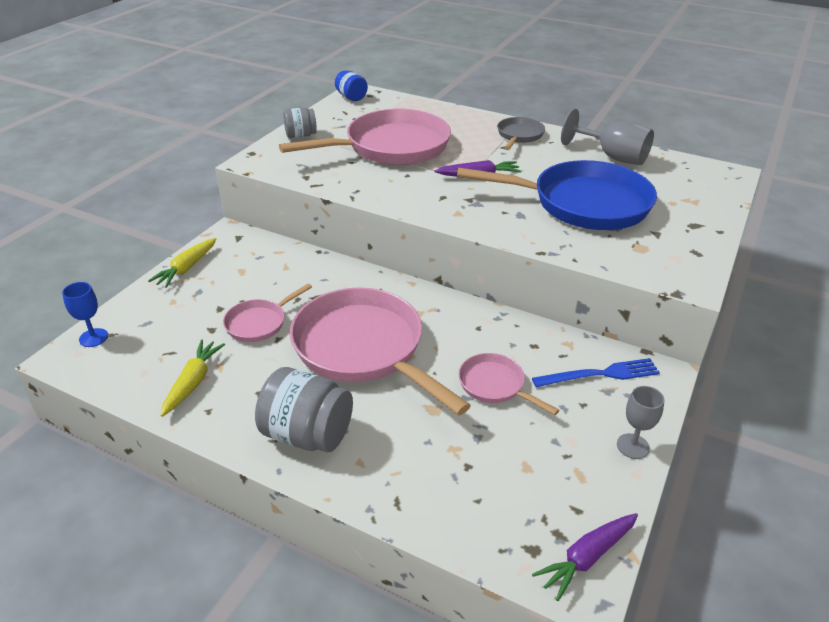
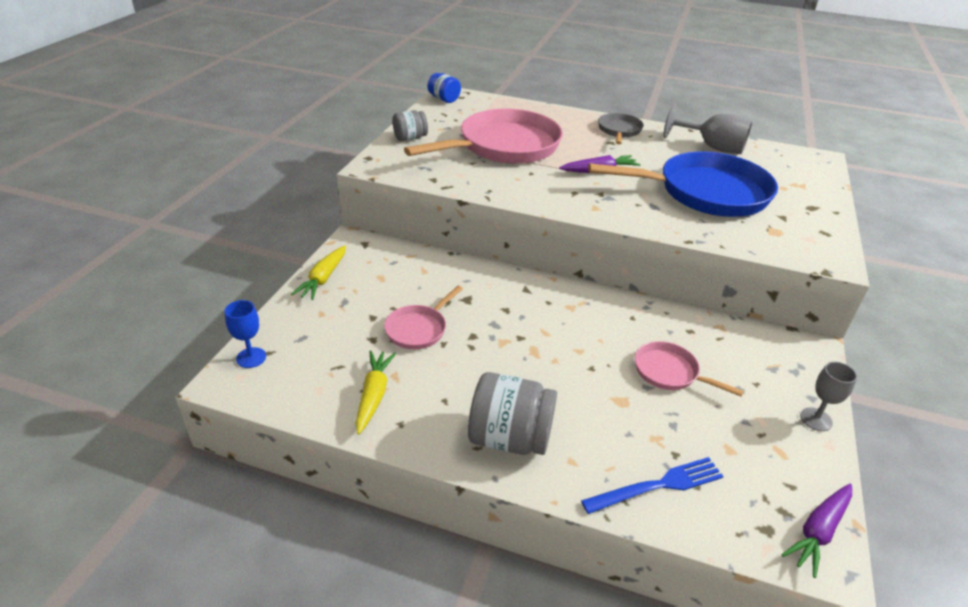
camera: 10 degrees left, 0 degrees up
pink pan [290,288,471,415] -> none
blue fork [532,358,660,387] -> blue fork moved to [581,457,724,514]

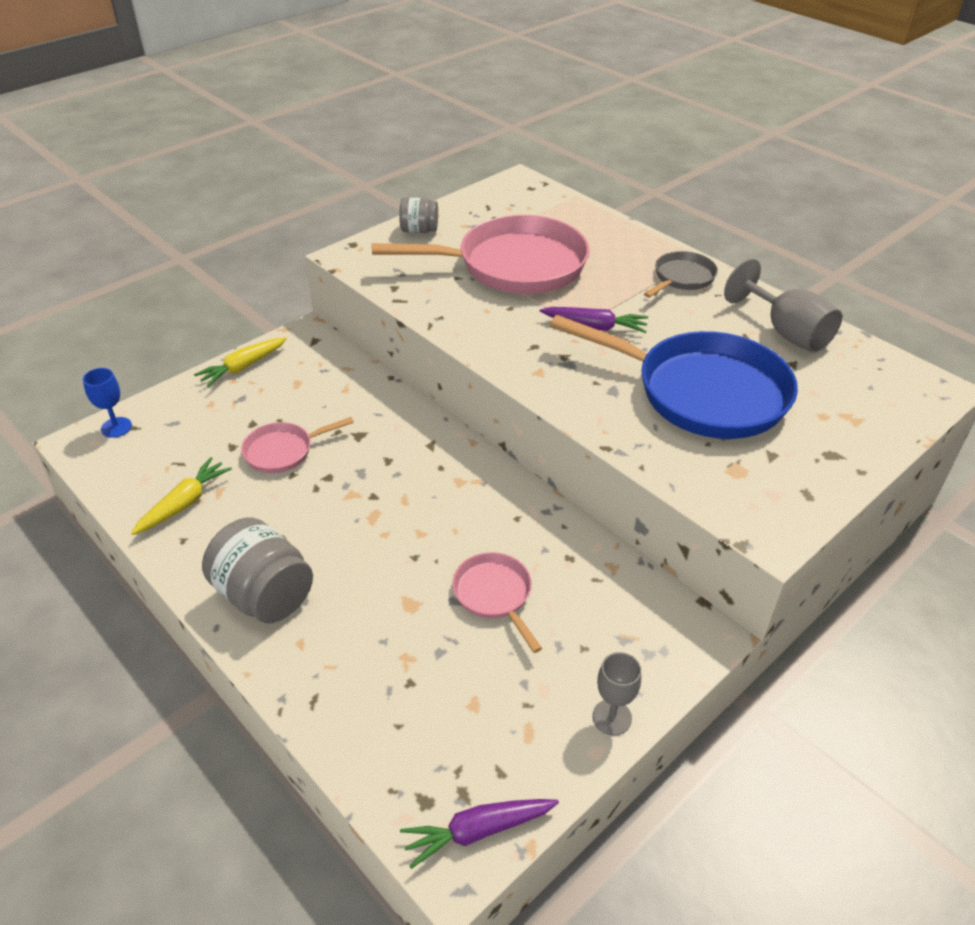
camera: 30 degrees right, 5 degrees up
blue jar [427,73,461,103] -> none
blue fork [581,457,724,514] -> none

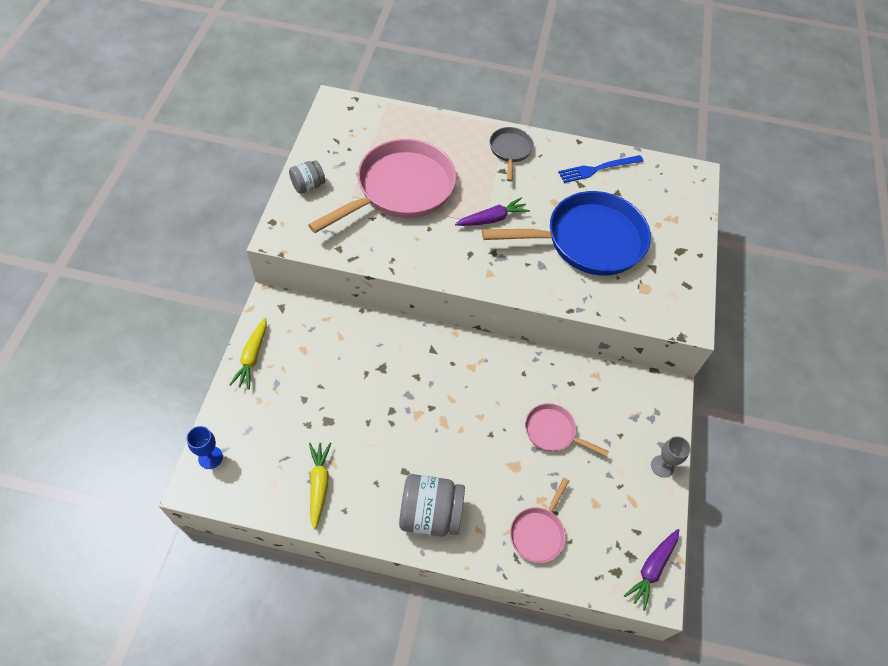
camera: 40 degrees left, 15 degrees up
pink pan [241,417,354,473] -> pink pan moved to [510,478,569,563]
grey goblet [724,258,842,353] -> blue fork [558,155,644,183]

